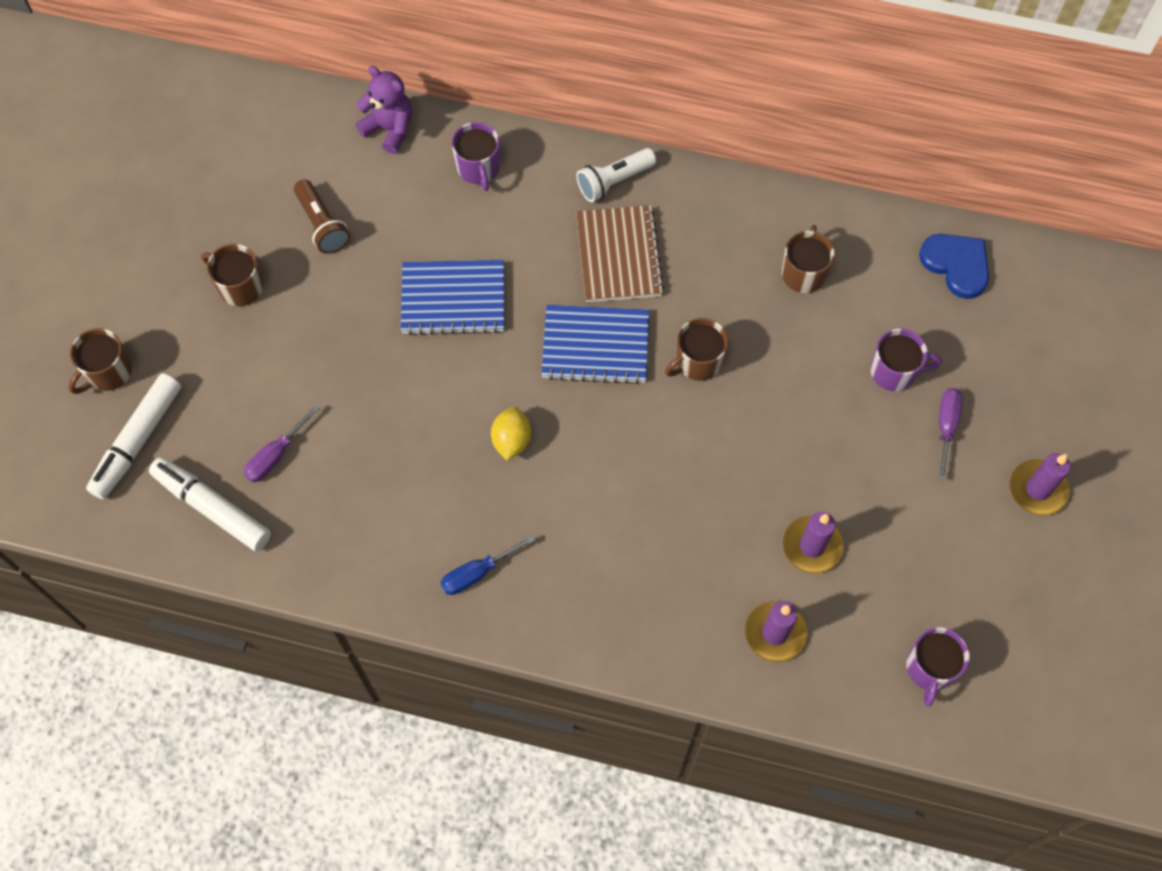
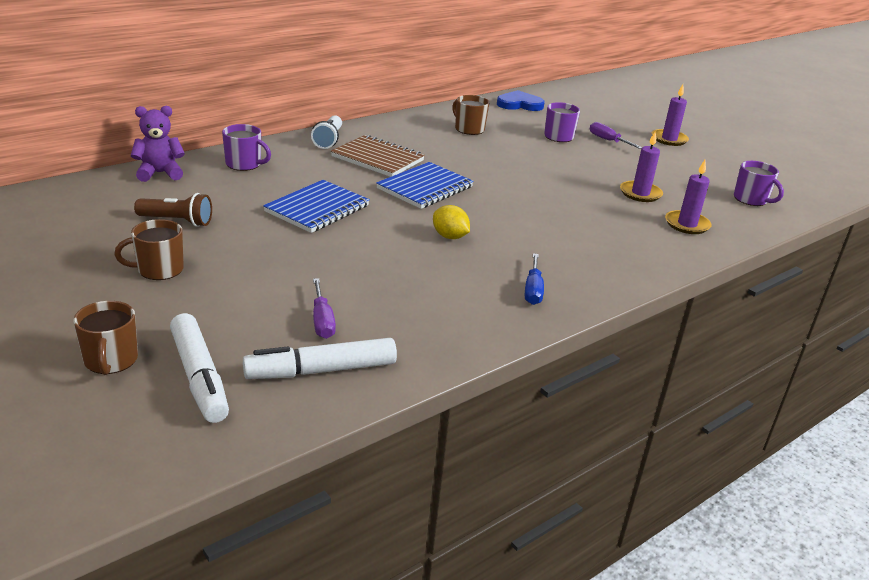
camera: 55 degrees left, 35 degrees down
brown mug [665,318,728,381] -> none

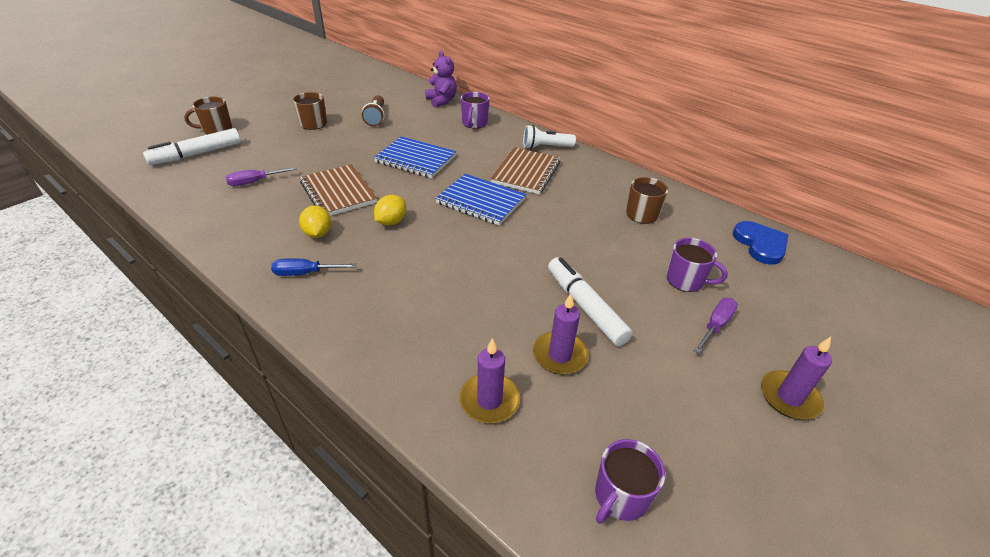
camera: 80 degrees right, 10 degrees up
white marker [243,338,397,379] -> white marker moved to [548,257,633,346]
none -> yellow lemon [299,205,331,238]
none -> brown notebook [300,164,377,216]

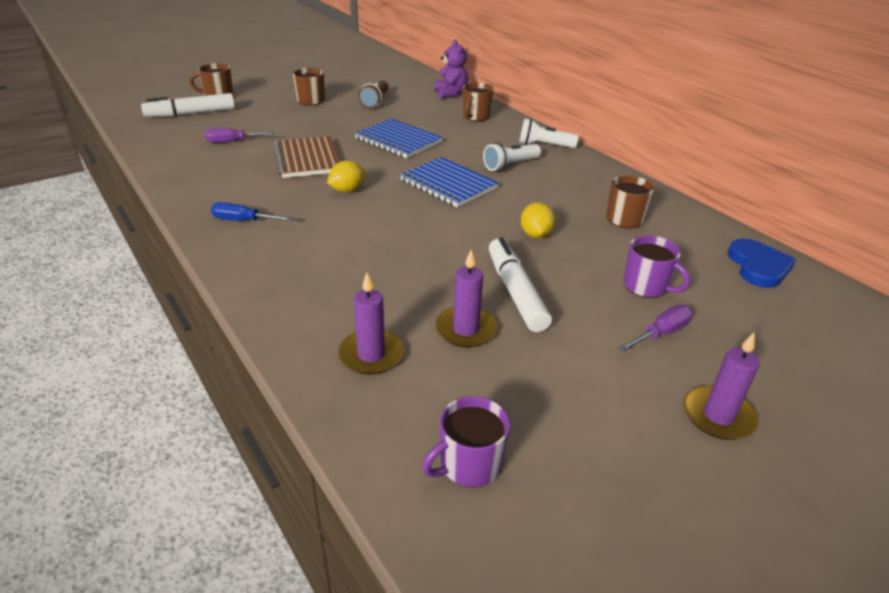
camera: 15 degrees right, 5 degrees down
yellow lemon [299,205,331,238] -> yellow lemon moved to [521,202,555,238]
purple mug [461,92,490,129] -> brown mug [463,82,494,121]
brown notebook [490,147,560,194] -> white flashlight [483,142,541,171]

